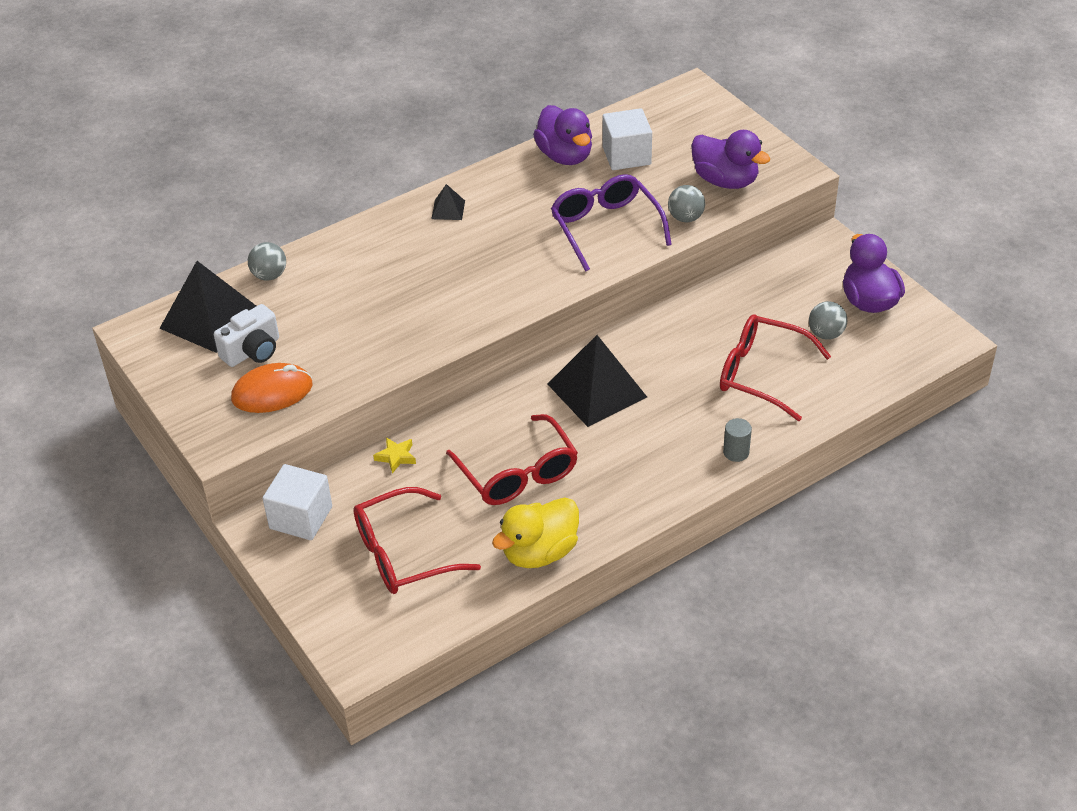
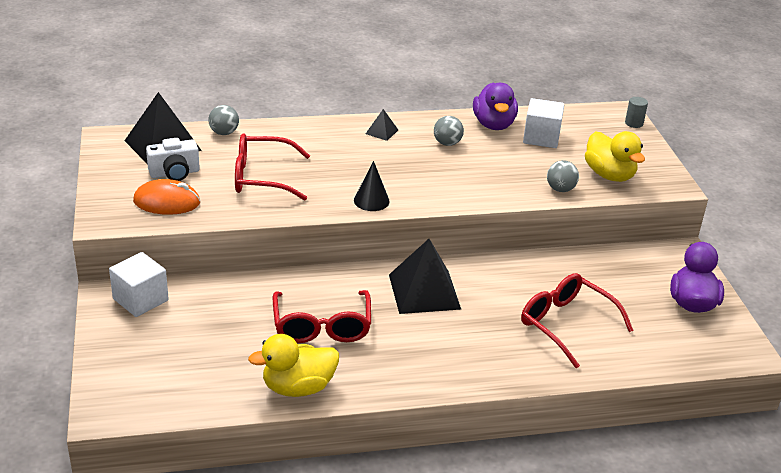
camera: 20 degrees right, 10 degrees down
red glasses [353,487,481,594] -> red glasses moved to [235,133,310,201]
yellow star [373,437,416,474] -> none
purple glasses [551,174,672,272] -> none
purple duck [691,130,771,189] -> yellow duck [585,131,645,182]
grey cylinder [723,418,752,462] -> grey cylinder moved to [625,97,648,128]
grey ball [809,301,847,340] -> grey ball moved to [434,116,464,146]
none -> black cone [354,161,390,211]

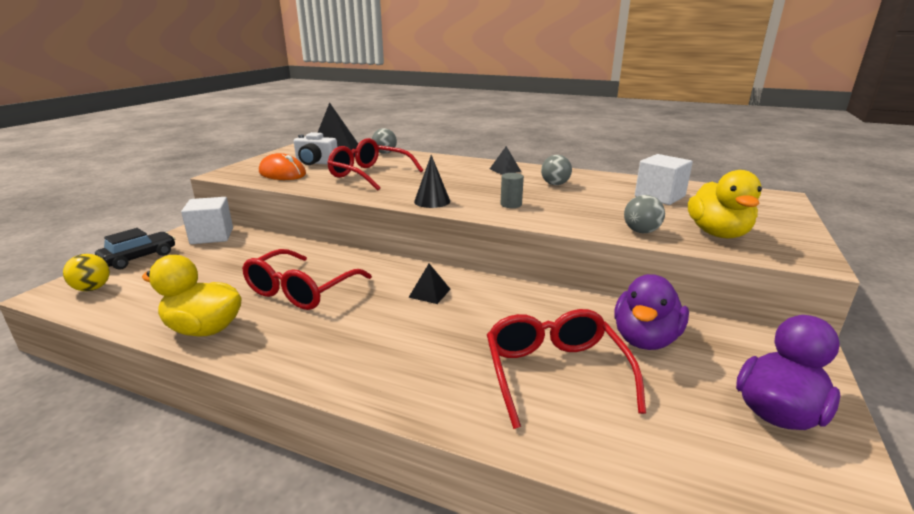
camera: 35 degrees right, 10 degrees down
black pyramid [389,239,462,314] -> black pyramid [408,264,450,304], size x0.45
purple duck [473,82,518,130] -> purple duck moved to [614,274,689,350]
grey cylinder [625,97,648,128] -> grey cylinder moved to [500,173,524,208]
none -> yellow ball [63,254,110,291]
none -> black car [95,228,175,270]

